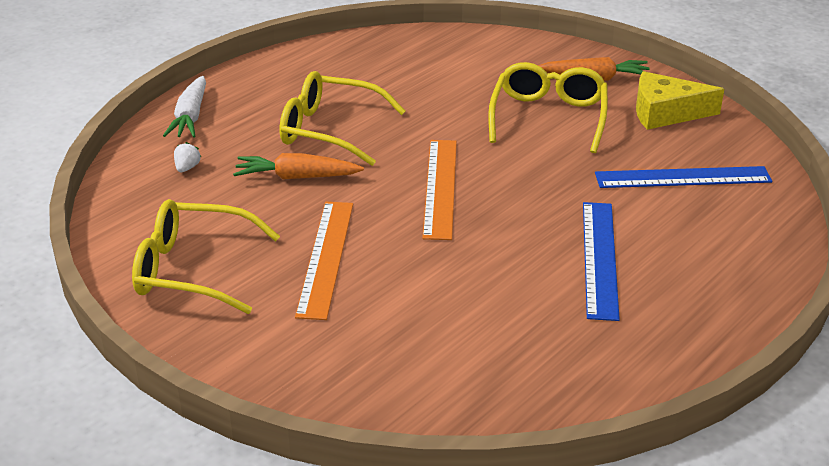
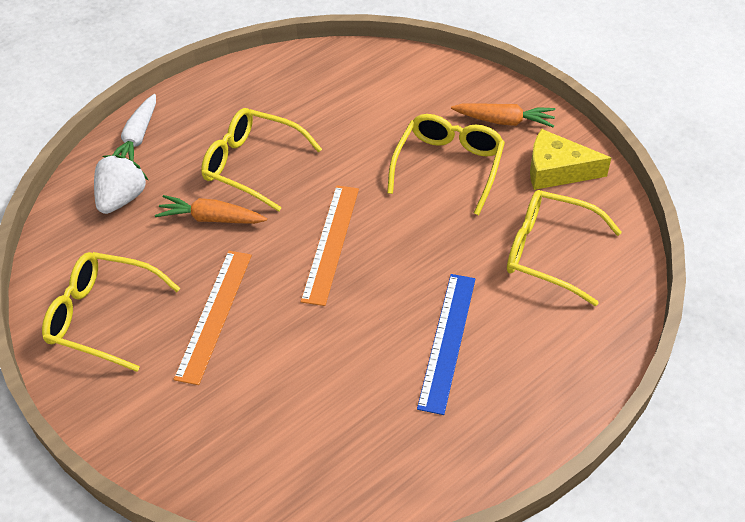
camera: 10 degrees right, 15 degrees up
white strawberry [174,142,201,172] -> white strawberry [94,155,148,214], size x2.20
blue ruler [595,166,772,188] -> yellow glasses [507,190,622,306]

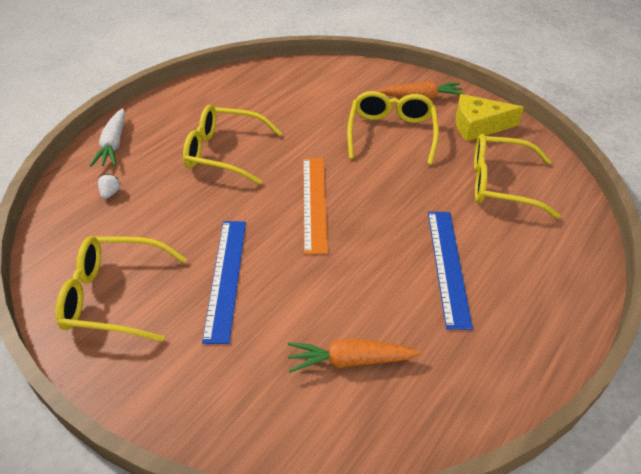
camera: 15 degrees left, 5 degrees down
white strawberry [94,155,148,214] -> white strawberry [98,174,121,199], size x0.46
orange carrot [155,195,267,224] -> orange carrot moved to [287,339,421,373]
orange ruler [173,251,252,385] -> blue ruler [202,221,246,344]

